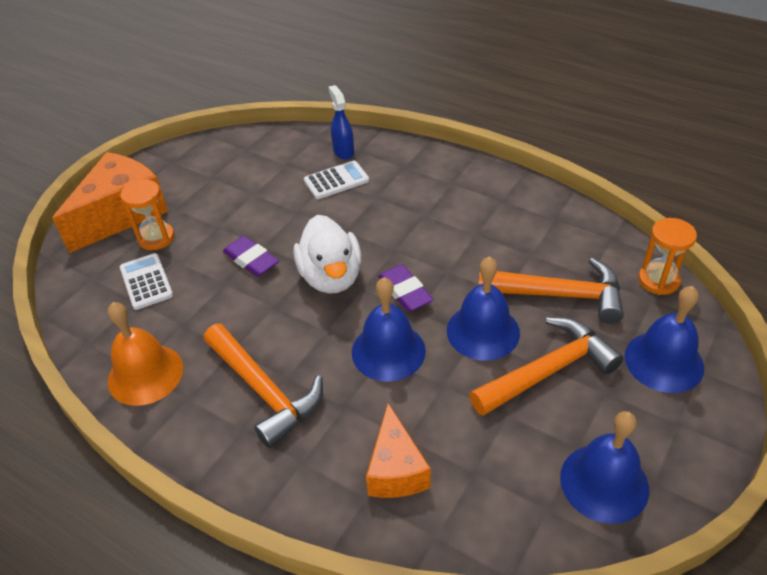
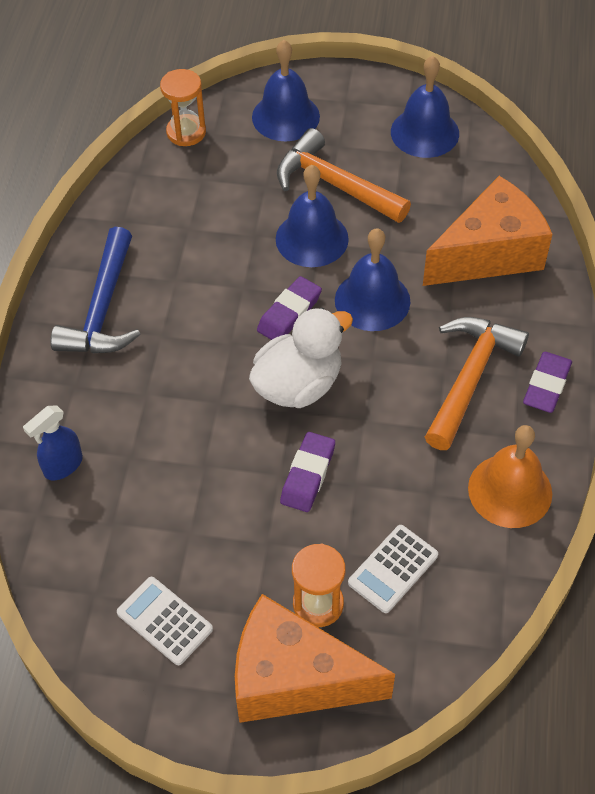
camera: 115 degrees left, 10 degrees up
white calculator [304,161,369,199] -> white calculator moved to [117,577,213,665]
orange cheese [366,403,431,498] -> orange cheese [423,176,553,286], size x1.64
orange hammer [479,258,624,324] -> none
none -> blue hammer [51,227,141,353]
none -> purple eraser [523,352,572,413]

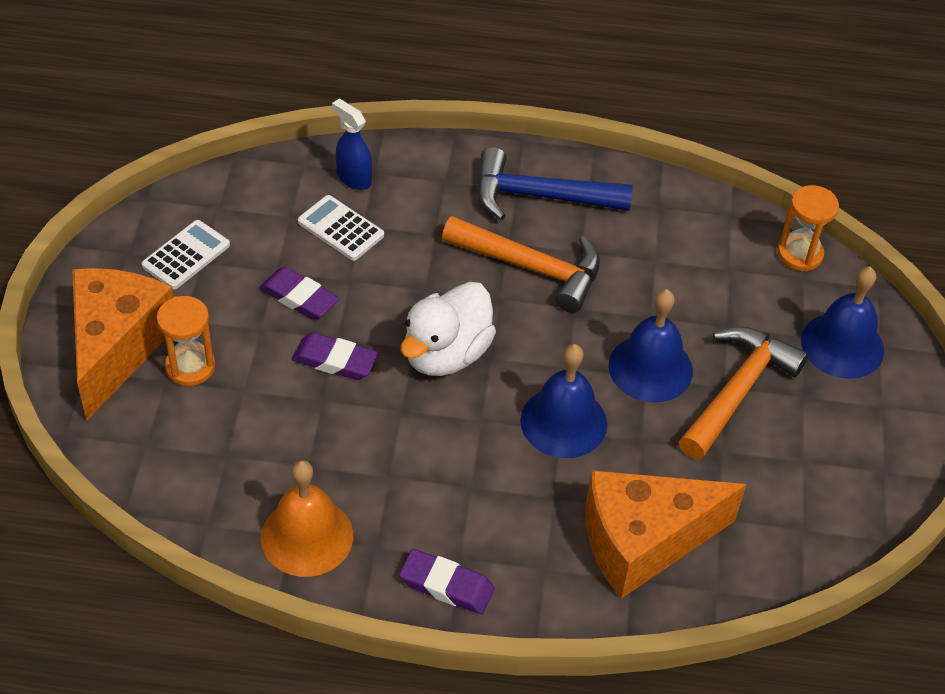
camera: 85 degrees right, 5 degrees down
white duck [249,307,353,408] -> white duck turned 75 degrees clockwise [401,282,496,376]
purple eraser [257,276,322,340] -> purple eraser moved to [259,267,339,320]
white calculator [348,525,438,613] -> white calculator moved to [298,195,384,261]
blue bell [391,56,459,158] -> none
orange cheese [423,176,553,286] -> orange cheese turned 105 degrees clockwise [585,470,746,599]
orange hammer [425,317,529,450] -> orange hammer moved to [442,216,600,313]

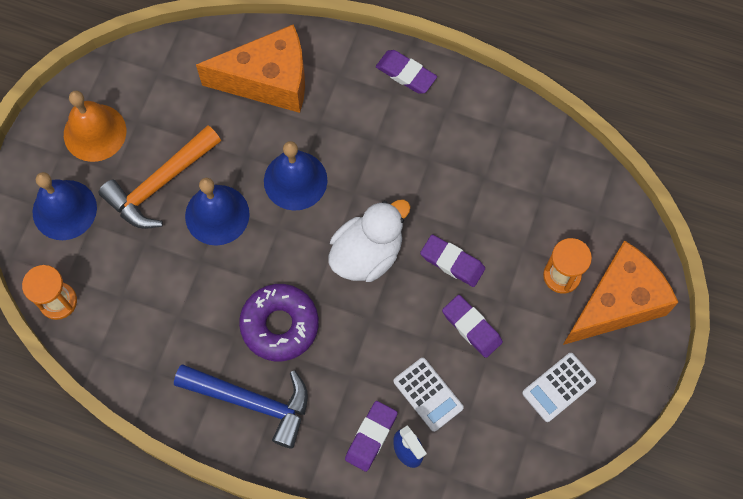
camera: 165 degrees left, 20 degrees up
orange cheese [72,268,173,421] -> orange cheese turned 150 degrees counterclockwise [563,240,678,345]
orange bell [261,460,353,577] -> orange bell moved to [64,91,126,162]
orange hammer [442,216,600,313] -> purple donut [239,284,319,361]
none -> purple eraser [345,401,397,472]

